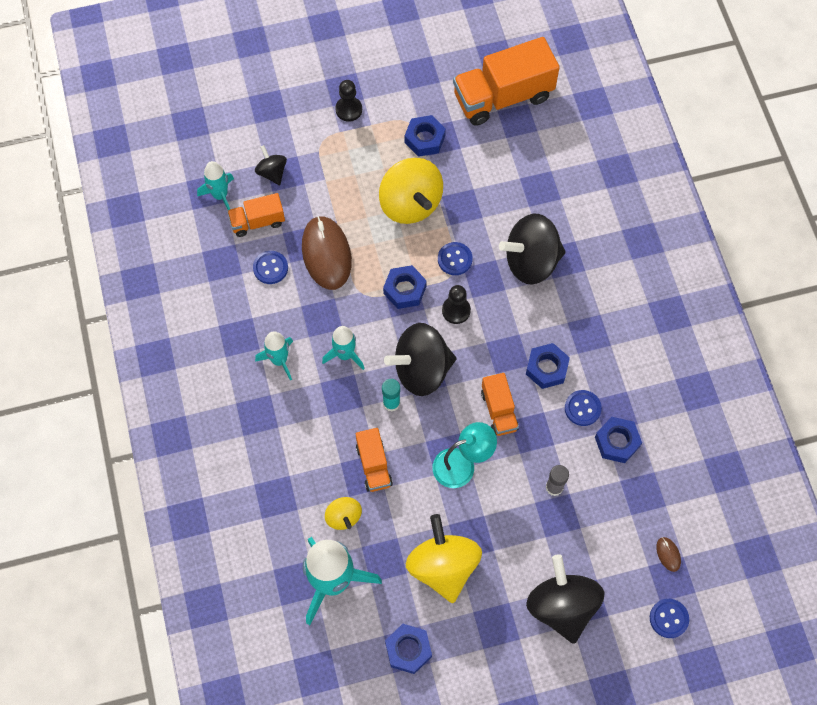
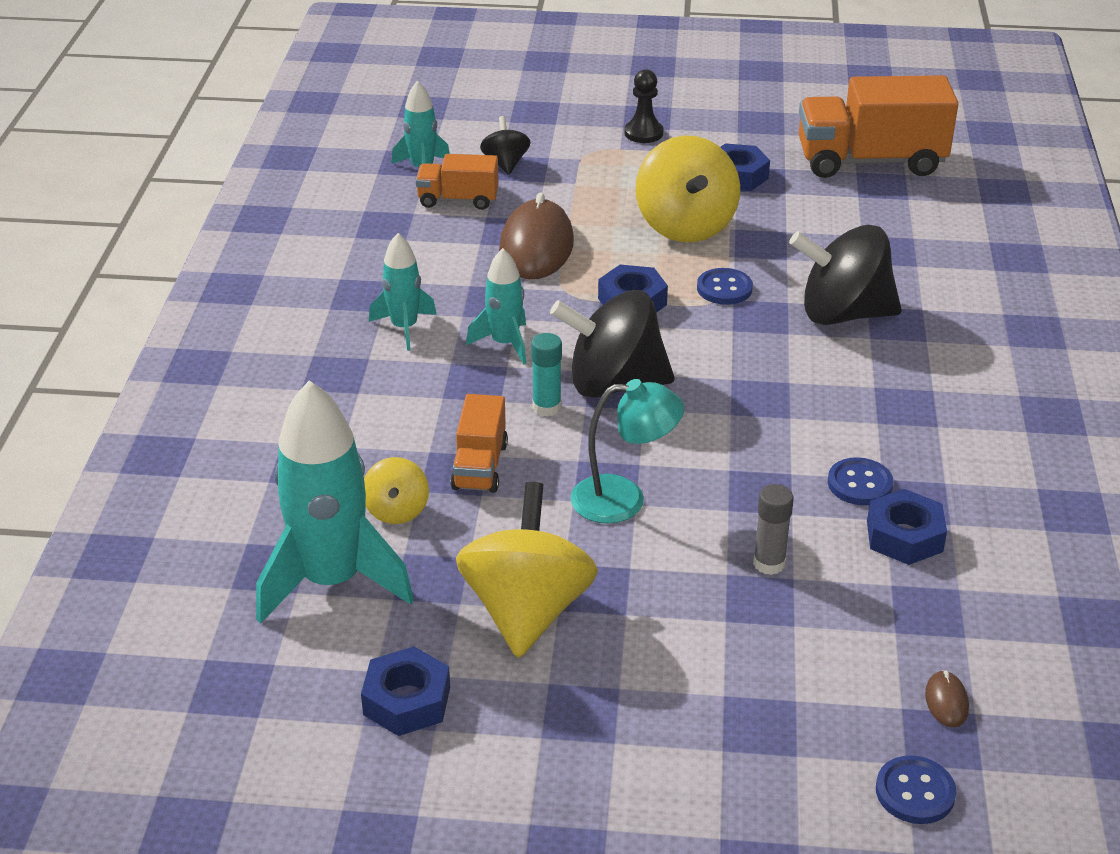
camera: 20 degrees right, 30 degrees down
blue button [253,251,288,284] -> none
black pawn [442,285,471,324] -> none
orange truck [481,373,519,436] -> none
blue nut [526,343,570,389] -> none
black spinning top [526,554,605,644] -> none

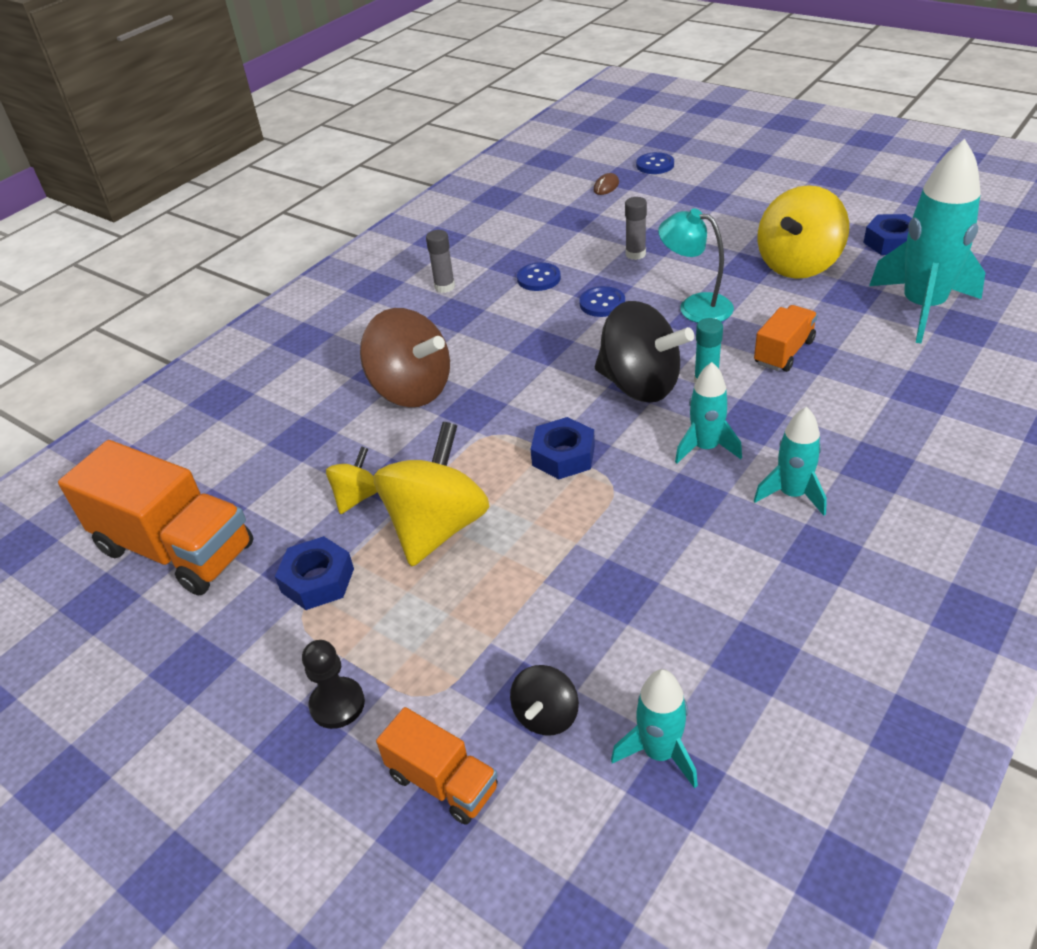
camera: 145 degrees left, 5 degrees up
yellow spinning top [364,457,429,524] -> yellow spinning top moved to [326,446,377,514]
orange truck [416,154,499,210] -> orange truck moved to [376,707,498,825]
brown mouse [499,193,574,279] -> none
blue button [697,268,753,305] -> blue button moved to [579,286,625,317]
black spinning top [789,225,902,325] -> brown spinning top [360,308,450,407]
blue nut [867,489,947,565] -> none
none -> grey glue stick [426,230,455,293]

